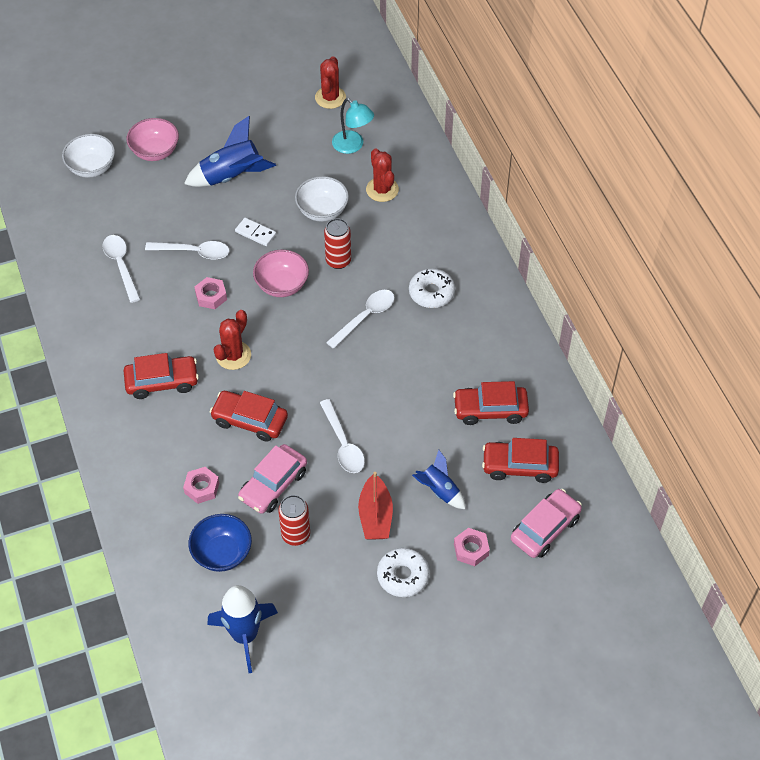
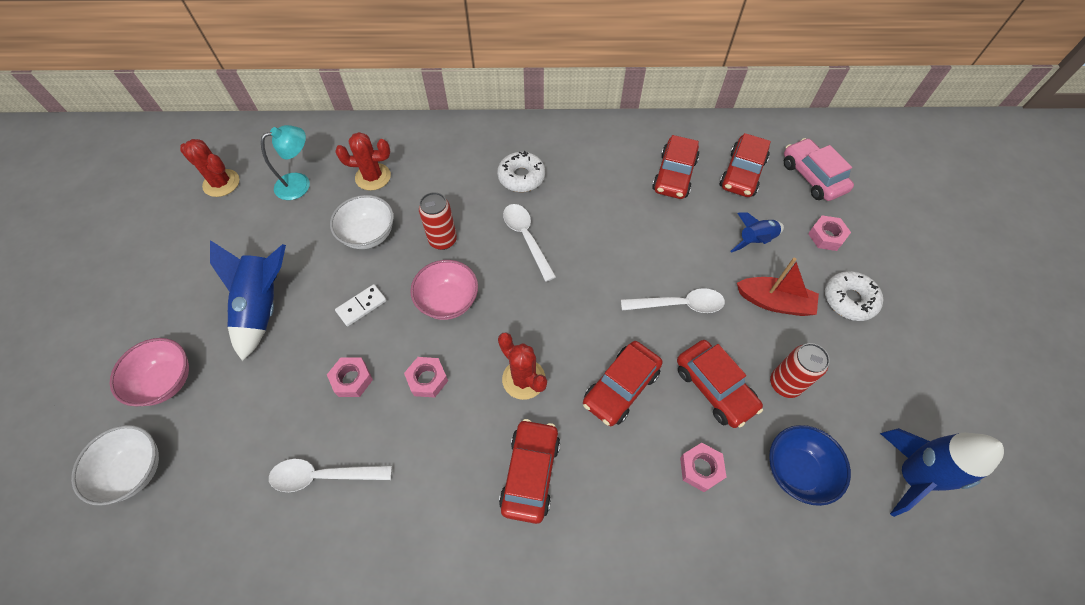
camera: 70 degrees left, 5 degrees up
white spoon [145,241,230,260] -> pink nut [327,358,373,397]
pink car [238,444,307,514] -> red car [677,340,763,428]

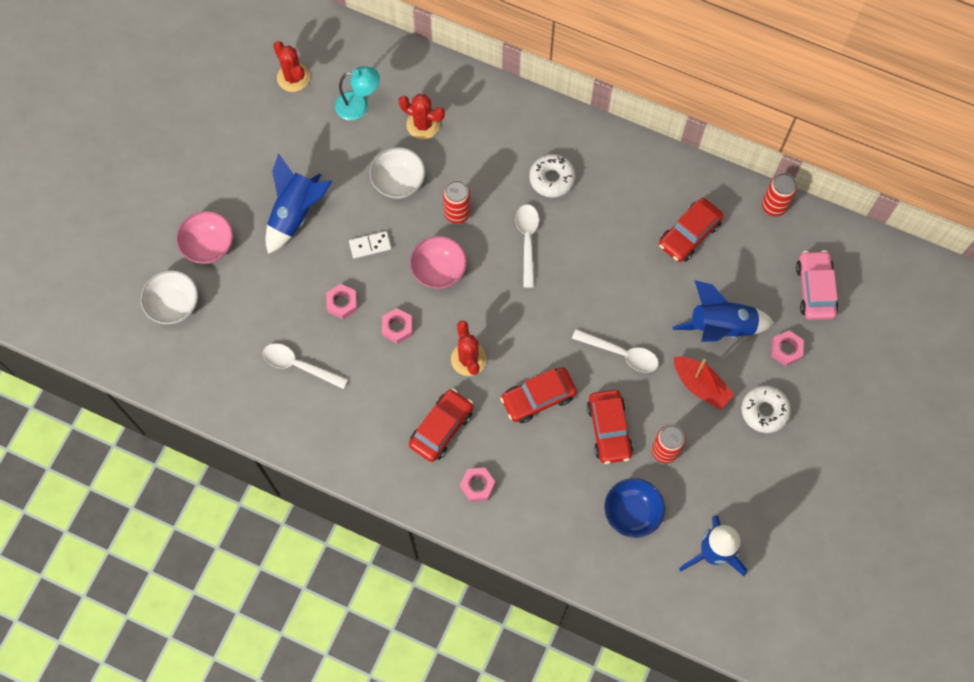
camera: 25 degrees right, 10 degrees up
pink nut [680,443,726,492] -> pink nut moved to [460,468,495,502]
red car [720,133,771,197] -> none
blue rocket [731,212,784,253] -> blue rocket [672,280,774,342], size x1.67
none -> red can [762,173,797,216]

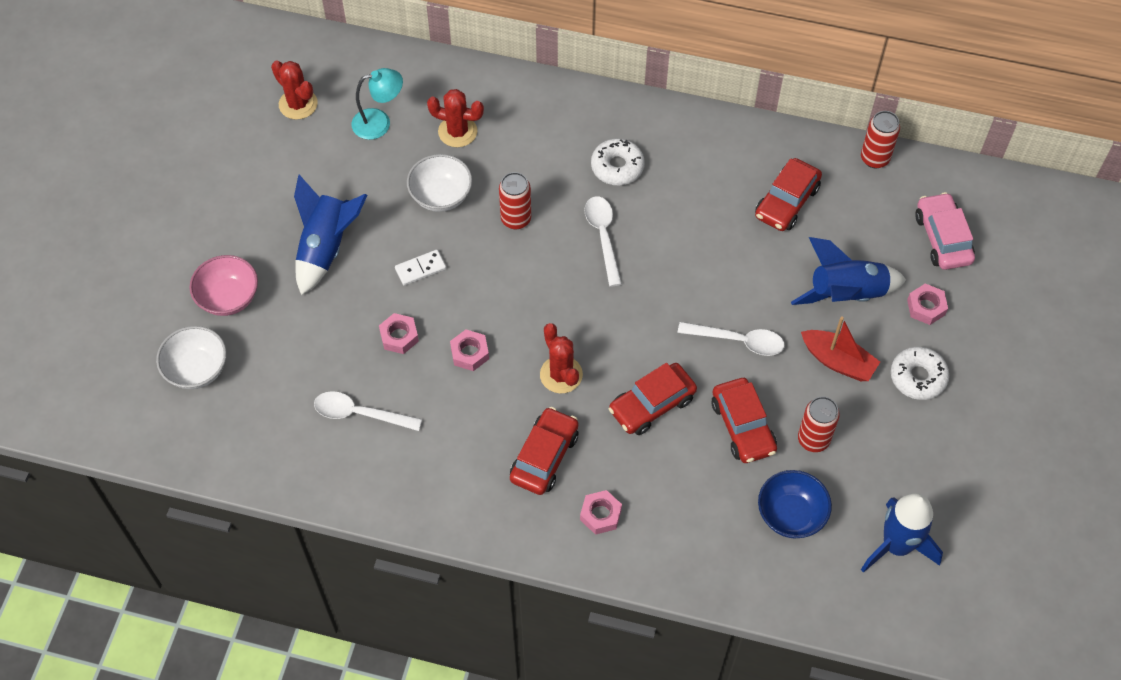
camera: 10 degrees left, 10 degrees down
pink bowl [410,236,467,289] -> none

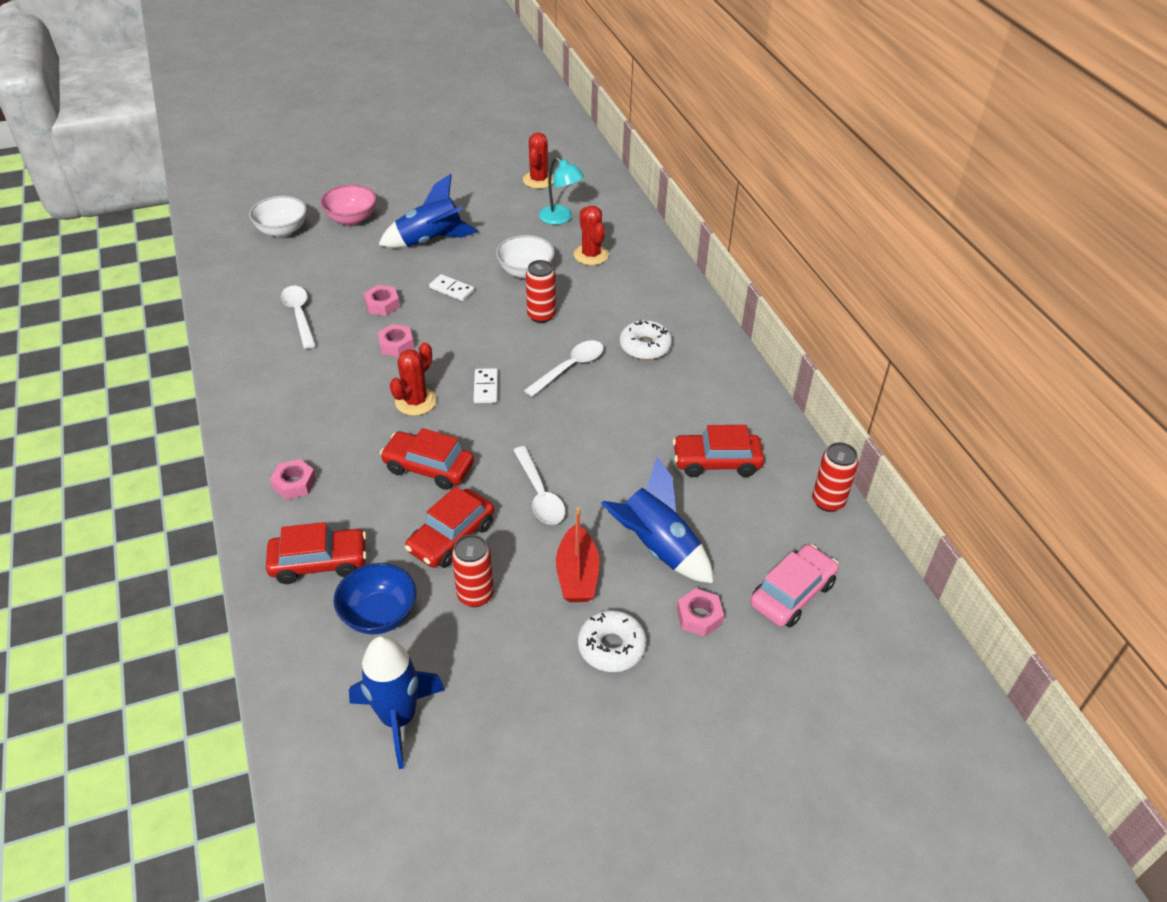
camera: 55 degrees right, 15 degrees down
red car [510,407,579,495] -> red car moved to [266,522,367,584]
none -> white domino [473,368,498,403]

